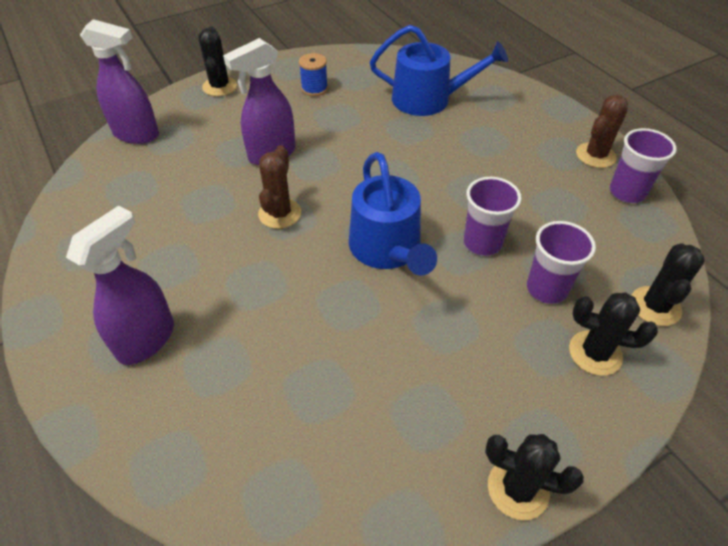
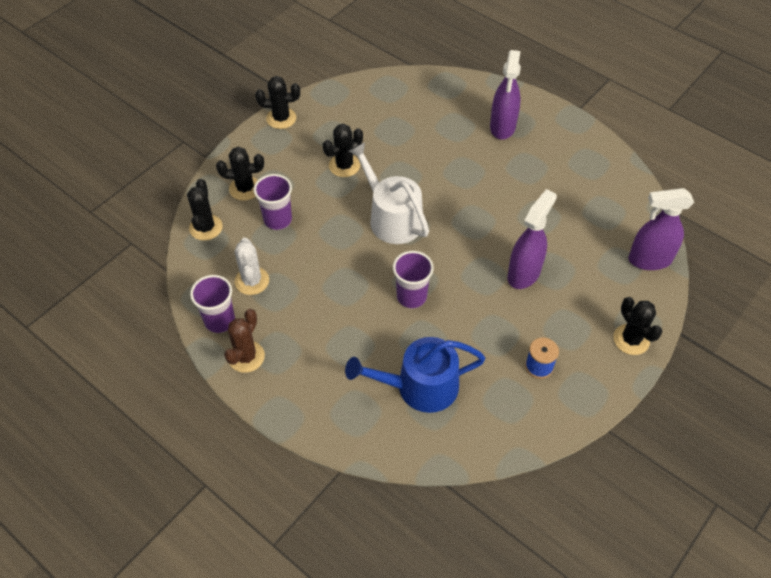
camera: 160 degrees right, 5 degrees up
brown cactus [258,145,301,229] -> none
blue watering can [349,152,437,275] -> white watering can [348,142,429,244]
purple cup [464,177,522,256] -> purple cup moved to [393,251,434,308]
none -> white cactus [235,237,269,295]
none -> black cactus [323,124,363,177]

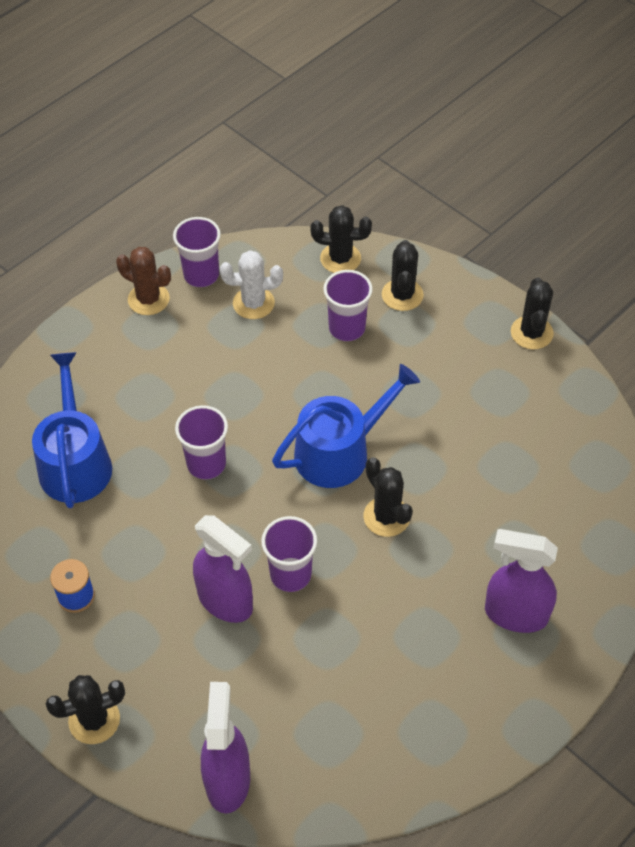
camera: 95 degrees right, 0 degrees up
black cactus [323,124,363,177] -> black cactus moved to [363,458,413,537]
white watering can [348,142,429,244] -> blue watering can [272,364,420,488]
none -> purple cup [261,516,317,592]

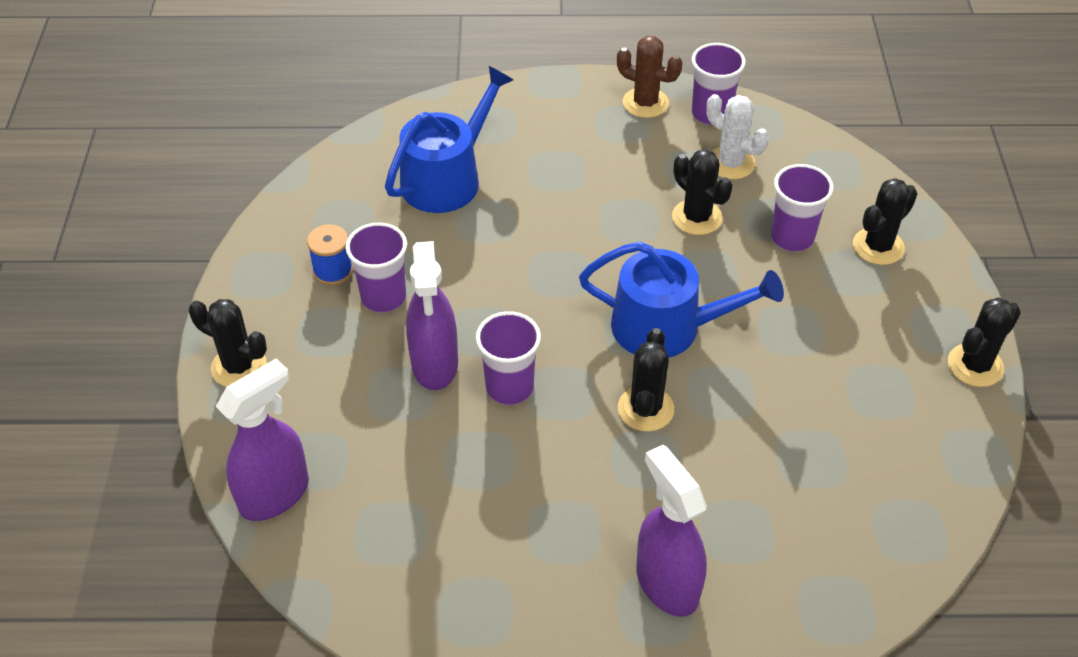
camera: 45 degrees right, 5 degrees down
brown cactus [116,247,171,315] -> brown cactus turned 45 degrees counterclockwise [617,36,682,118]
purple cup [175,405,228,479] -> purple cup moved to [346,223,407,313]
black cactus [310,205,372,273] -> black cactus moved to [672,149,733,235]

